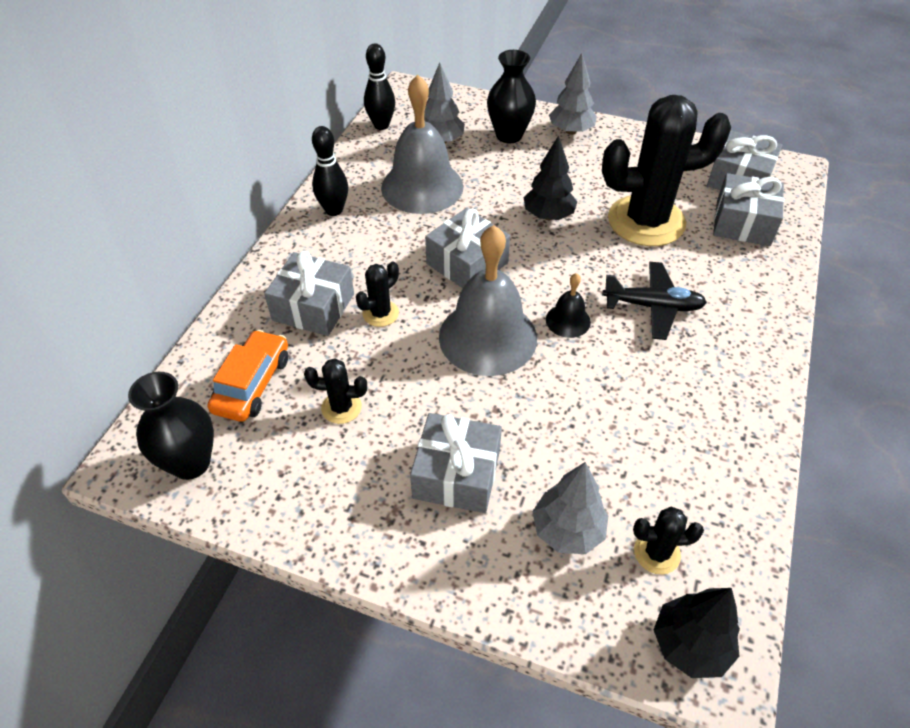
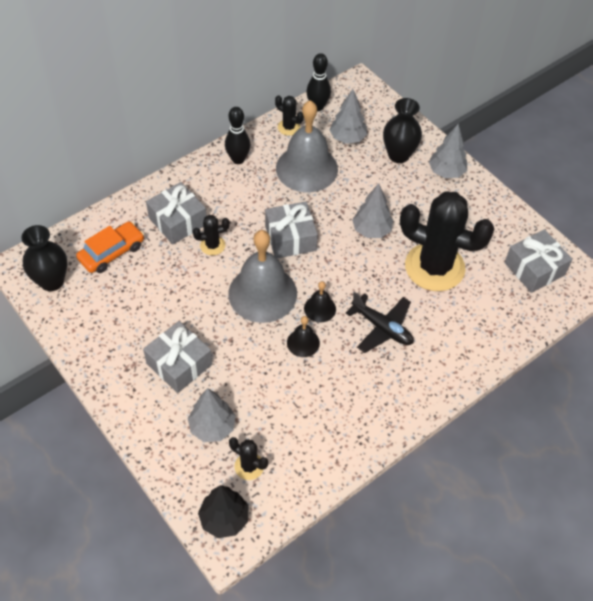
camera: 30 degrees right, 5 degrees up
black cactus [304,358,367,424] -> black cactus moved to [275,95,304,136]
black tree [524,135,577,220] -> grey tree [352,183,393,238]
grey gift [713,173,784,246] -> none
none -> black bell [287,316,320,357]

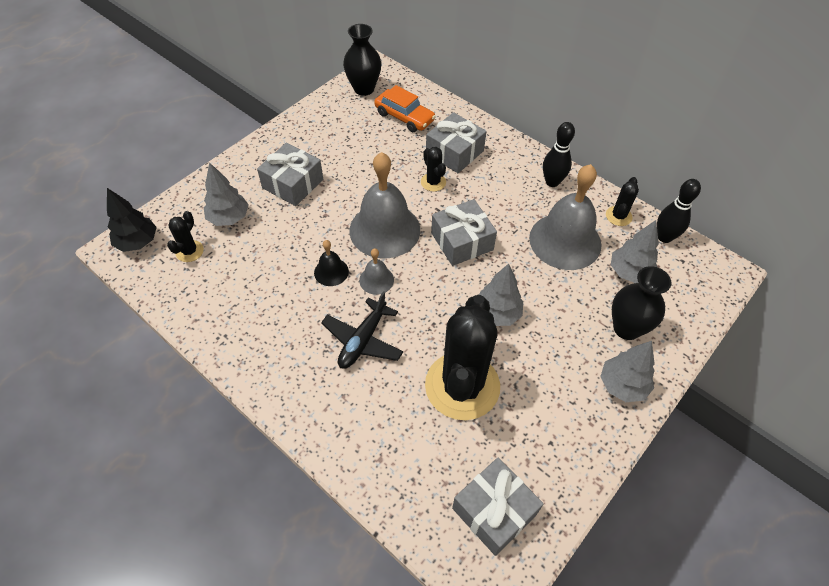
camera: 80 degrees right, 0 degrees up
black bell [304,281,336,323] -> grey bell [359,248,394,295]

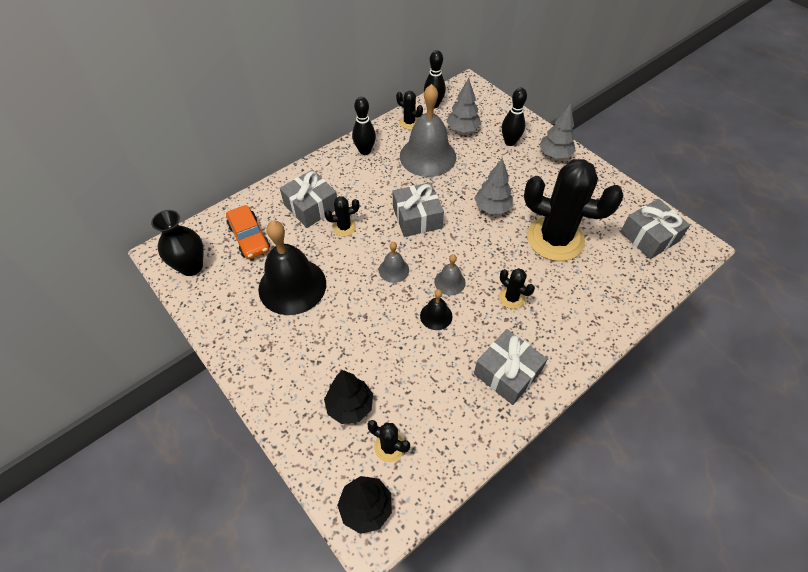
camera: 80 degrees left, 0 degrees up
grey tree [204,162,249,226] -> black tree [324,370,373,424]
grey gift [257,143,323,206] -> grey gift moved to [474,329,547,405]
black plane [321,291,403,369] -> black cactus [499,268,535,309]
grey bell [349,152,420,258] -> grey bell [379,242,409,283], size x0.46
orange car [374,85,436,132] -> orange car turned 105 degrees clockwise [226,205,270,259]
black vase [612,266,671,340] -> black bowling pin [502,88,527,146]
none -> black bell [258,221,326,315]

